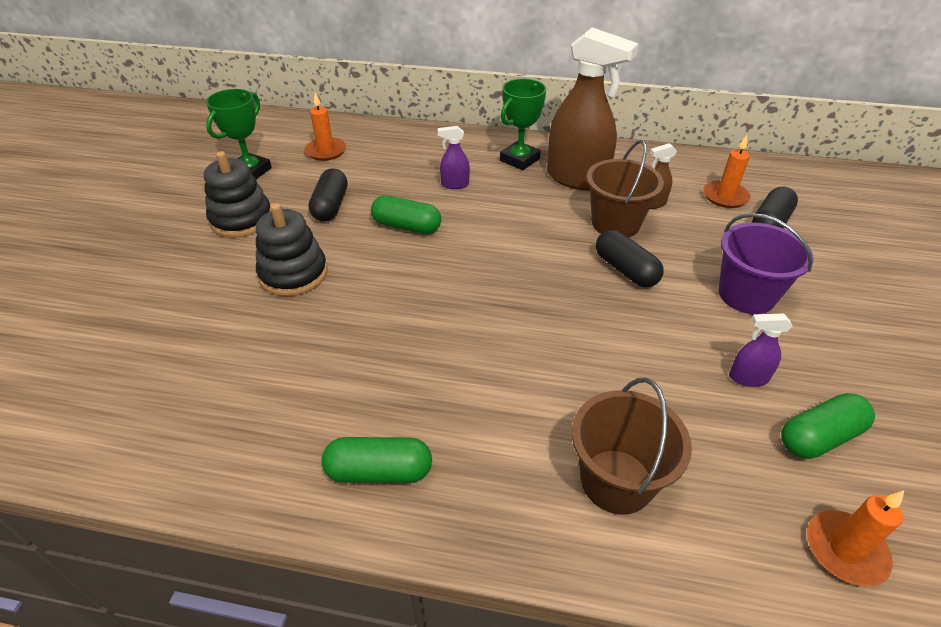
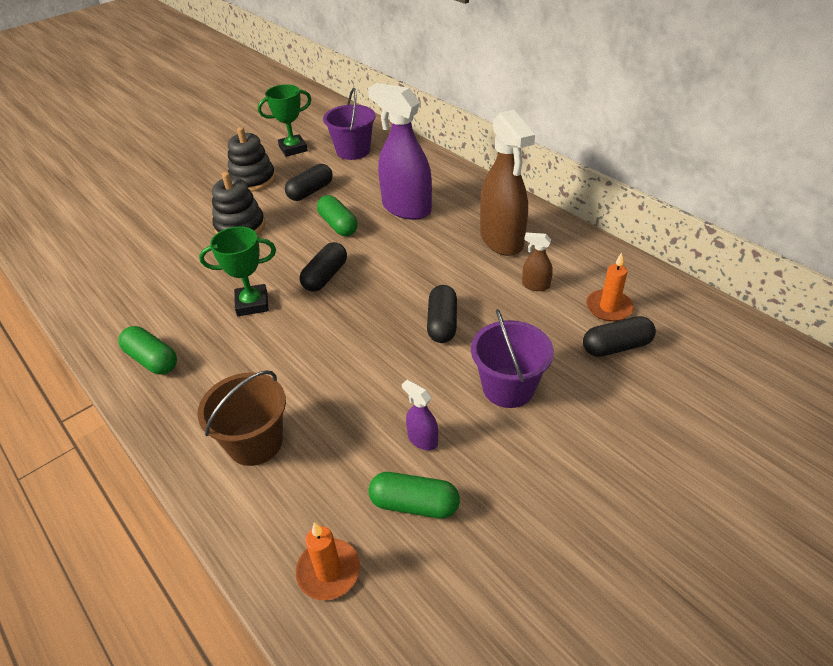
camera: 40 degrees right, 0 degrees up
orange candle [304,92,346,161] -> purple bucket [323,88,375,160]
purple spray bottle [438,126,470,189] -> purple spray bottle [368,83,432,220], size x2.30
green trophy [500,79,546,170] -> green trophy moved to [199,226,276,316]
brown bucket [586,140,664,237] -> none
none -> black capsule [299,242,347,292]

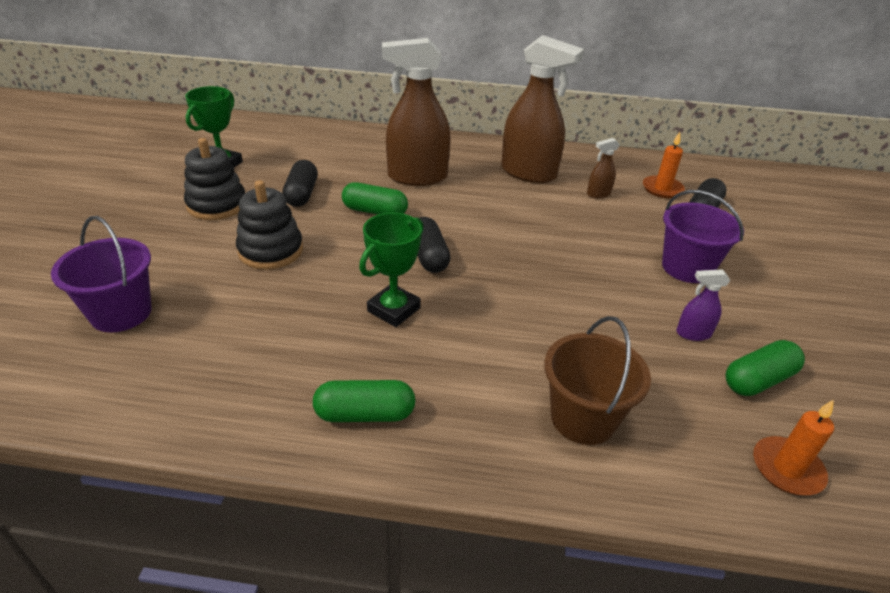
camera: 45 degrees left, 5 degrees down
purple bucket [323,88,375,160] -> purple bucket moved to [51,216,152,332]
purple spray bottle [368,83,432,220] -> brown spray bottle [382,38,451,186]
black capsule [427,285,457,343] -> none

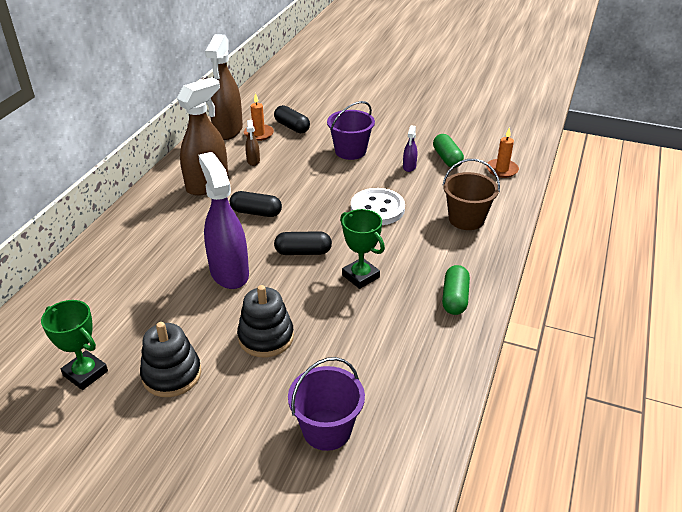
camera: 75 degrees left, 0 degrees up
black capsule [283,160,318,207] -> black capsule moved to [230,191,282,217]
green capsule [342,182,408,215] -> purple spray bottle [199,152,249,289]
brown spray bottle [382,38,451,186] -> brown spray bottle moved to [205,34,243,140]
none -> white button [351,188,405,225]

